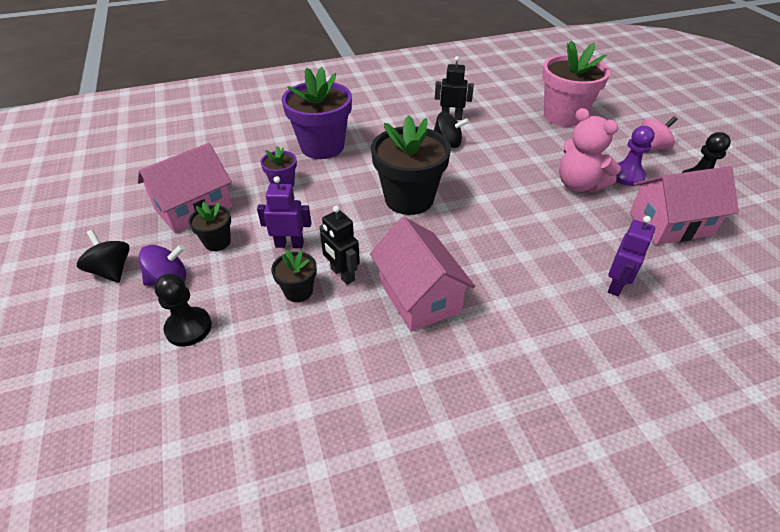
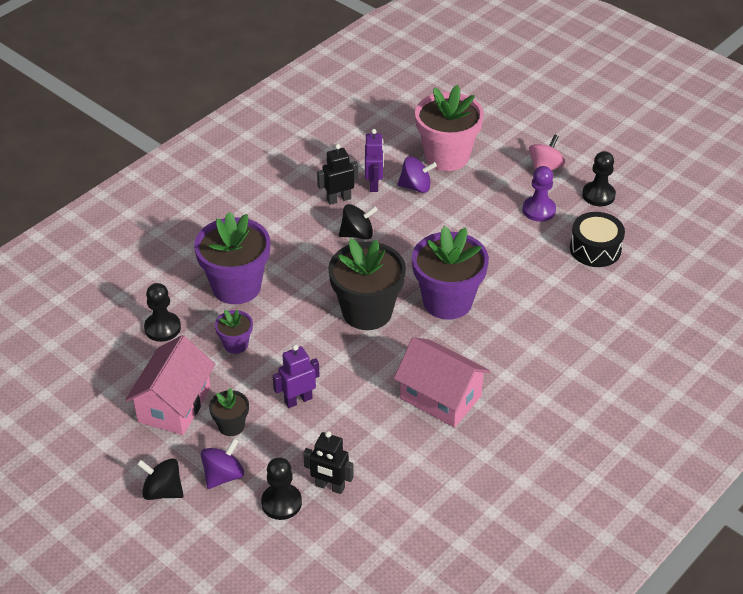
camera: 30 degrees left, 0 degrees up
black flower pot [271,249,317,302] -> none
black robot [319,205,360,285] -> black robot moved to [303,431,354,494]
pink teddy bear [559,108,621,192] -> none
purple robot [608,216,655,296] -> purple robot moved to [365,129,384,192]
pink house [629,166,739,245] -> black drum [570,212,625,267]
none -> black pawn [144,283,181,342]
none -> purple spinning top [398,156,437,193]
none -> purple flower pot [412,226,489,320]

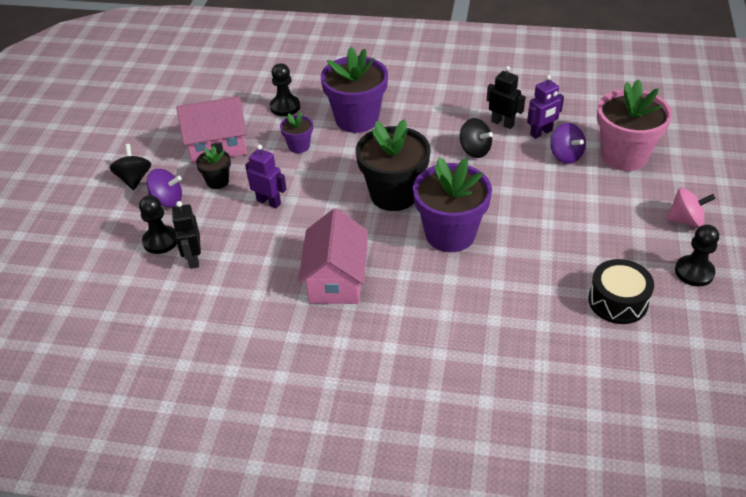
camera: 60 degrees right, 0 degrees up
purple pawn [523,166,556,222] -> none

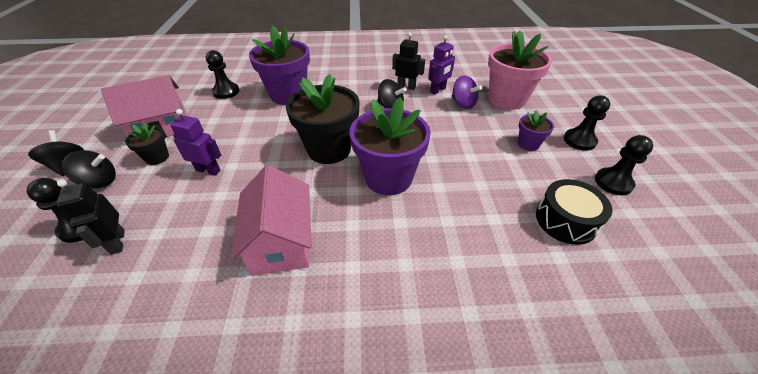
camera: 15 degrees left, 0 degrees up
purple spinning top [147,169,182,207] -> black spinning top [62,150,116,189]
purple flower pot [280,112,313,153] -> purple flower pot moved to [518,110,554,151]
pink spinning top [666,188,716,228] -> black pawn [564,95,610,151]

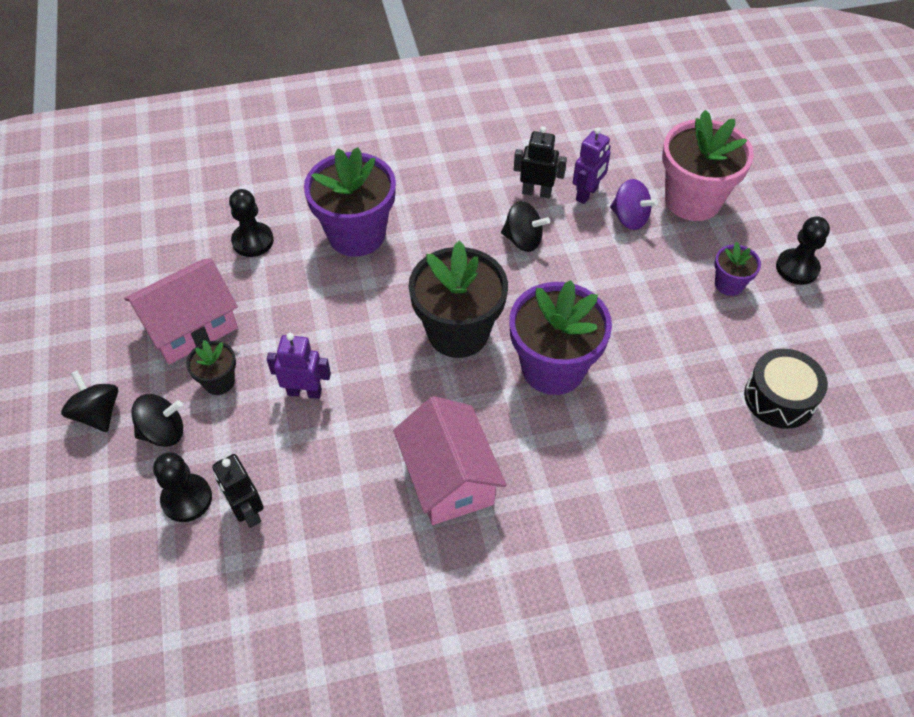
camera: 10 degrees left, 10 degrees up
black pawn [595,135,653,195] -> none

